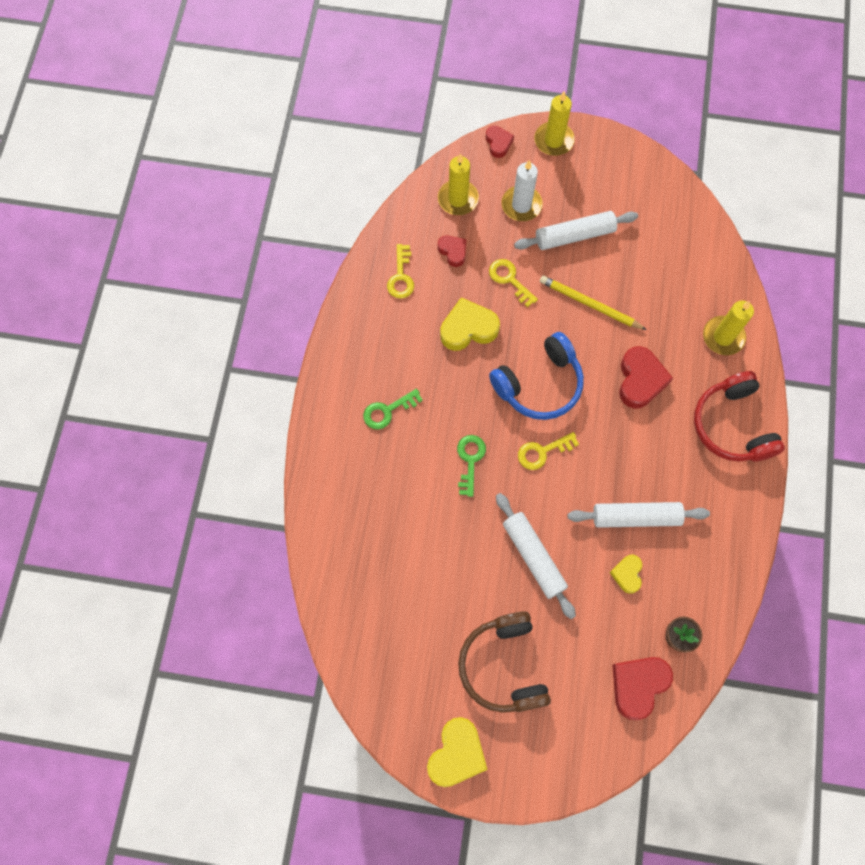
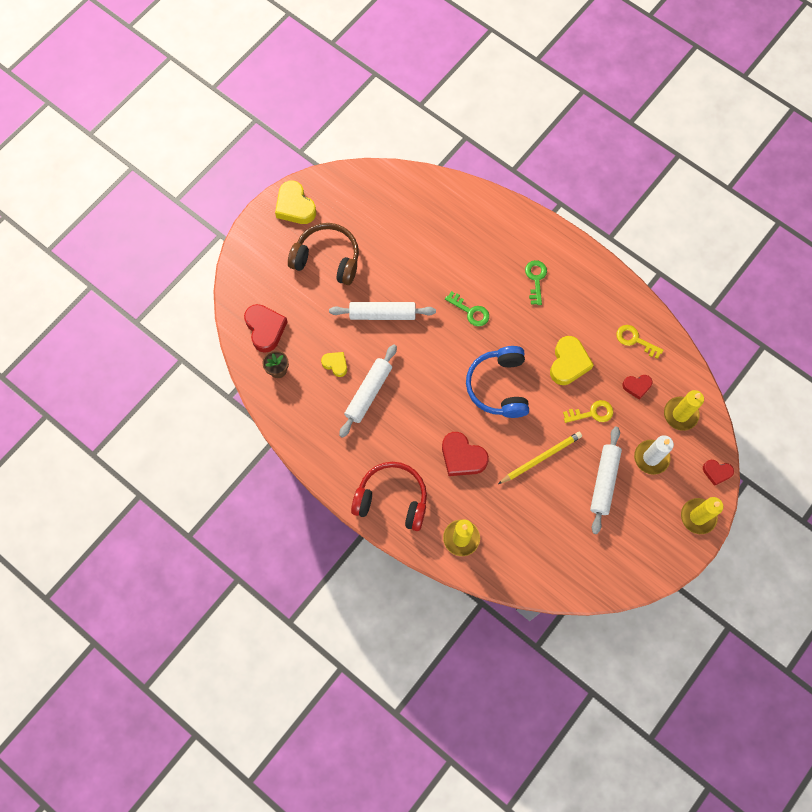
camera: 120 degrees right, 0 degrees up
yellow key [518,432,579,470] -> none

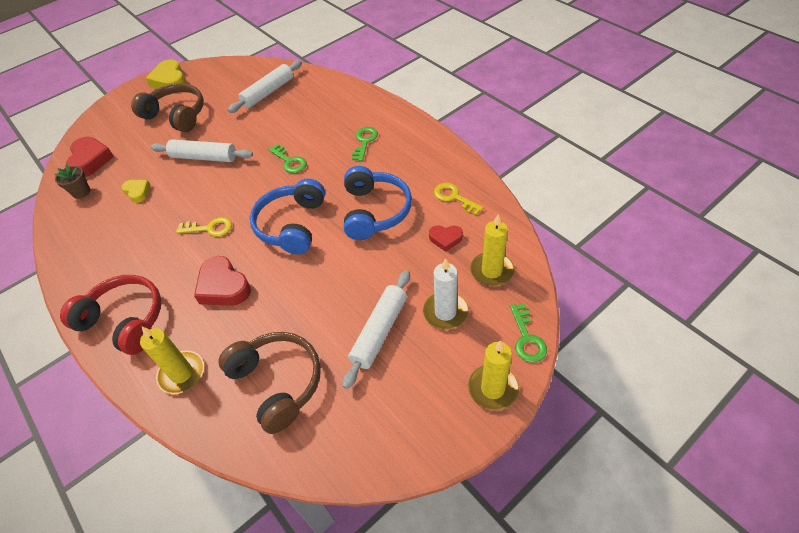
camera: 15 degrees right, 20 degrees down
white rolling pin [339,344,397,438] -> white rolling pin moved to [228,60,302,113]
yellow pencil [498,432,582,484] -> none
yellow heart [550,336,594,385] -> blue headphones [344,166,412,240]
yellow key [563,400,613,423] -> yellow key moved to [176,217,232,237]
red heart [703,460,734,486] -> green key [510,304,547,363]
none -> brown headphones [219,332,321,434]

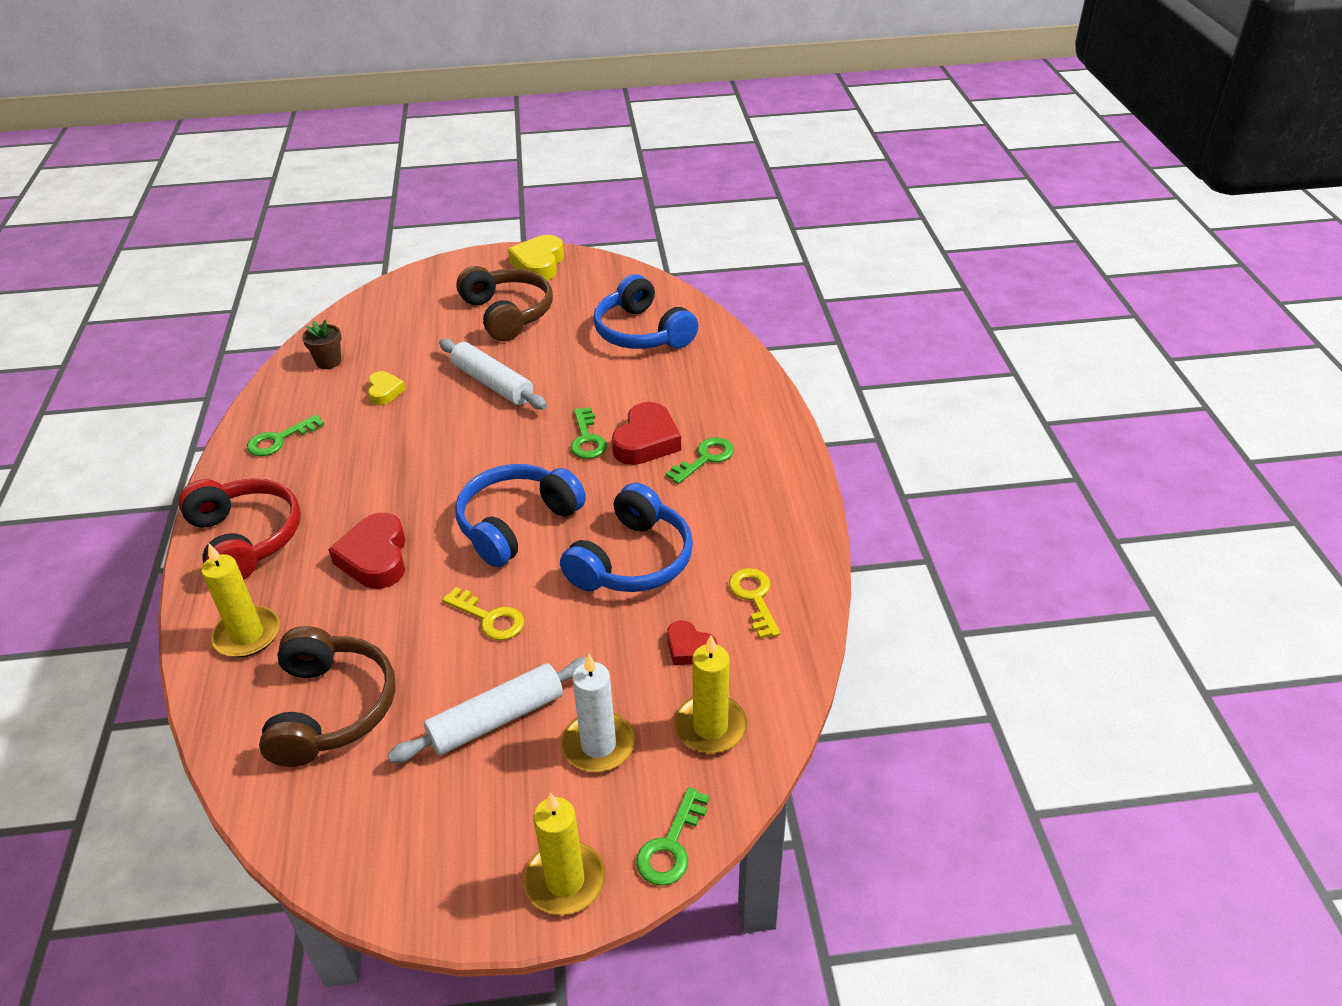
camera: 30 degrees right, 10 degrees down
red heart [66,137,114,177] -> red heart moved to [612,402,681,465]
yellow key [176,217,232,237] -> yellow key moved to [442,587,524,640]
white rolling pin [228,60,302,113] -> blue headphones [593,274,698,349]
none -> green key [247,414,324,456]

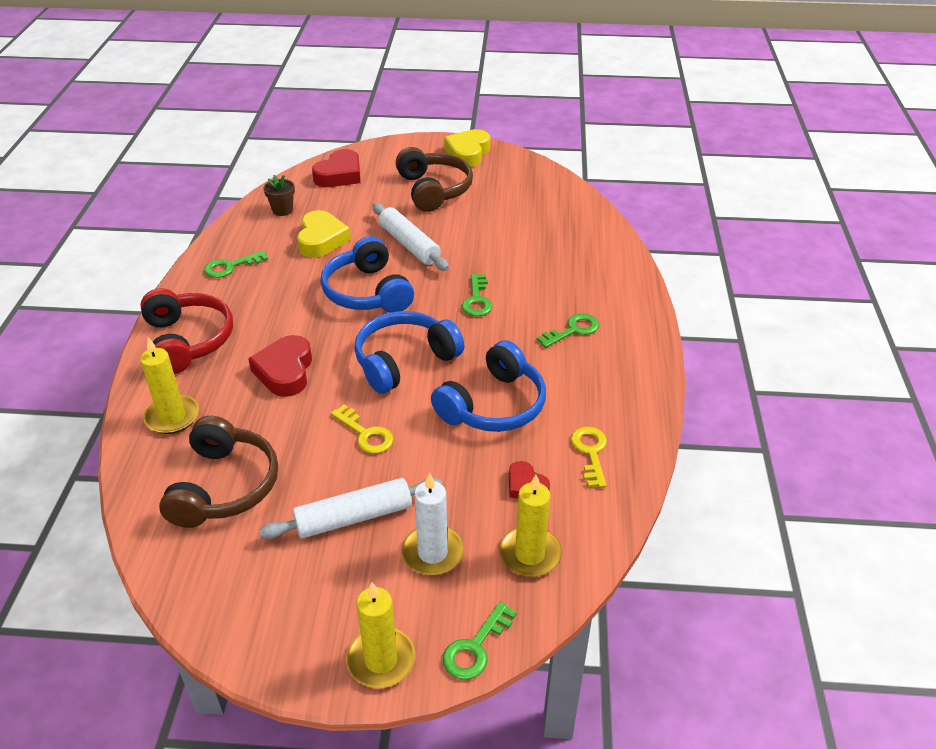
camera: 10 degrees right, 0 degrees up
yellow heart [368,371,406,405] -> yellow heart [297,210,351,258], size x1.72
blue headphones [593,274,698,349] -> blue headphones moved to [321,236,414,313]
red heart [612,402,681,465] -> red heart moved to [312,149,360,187]

